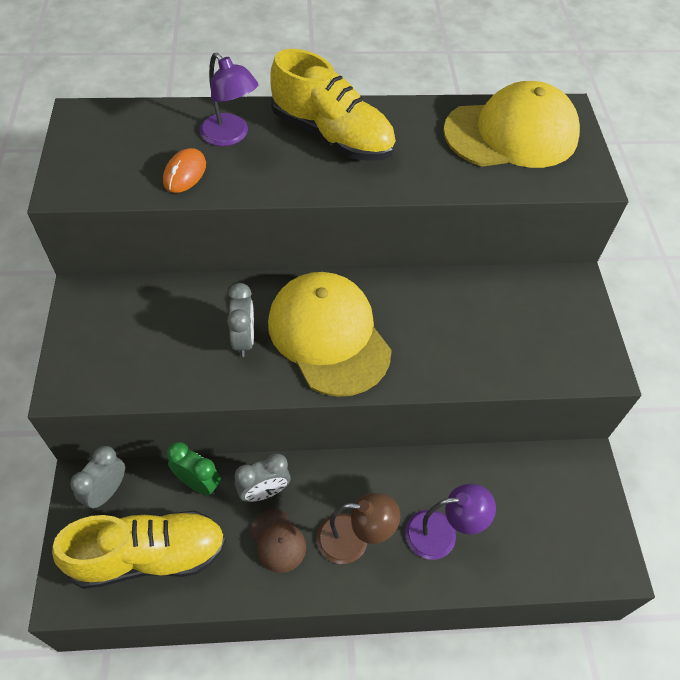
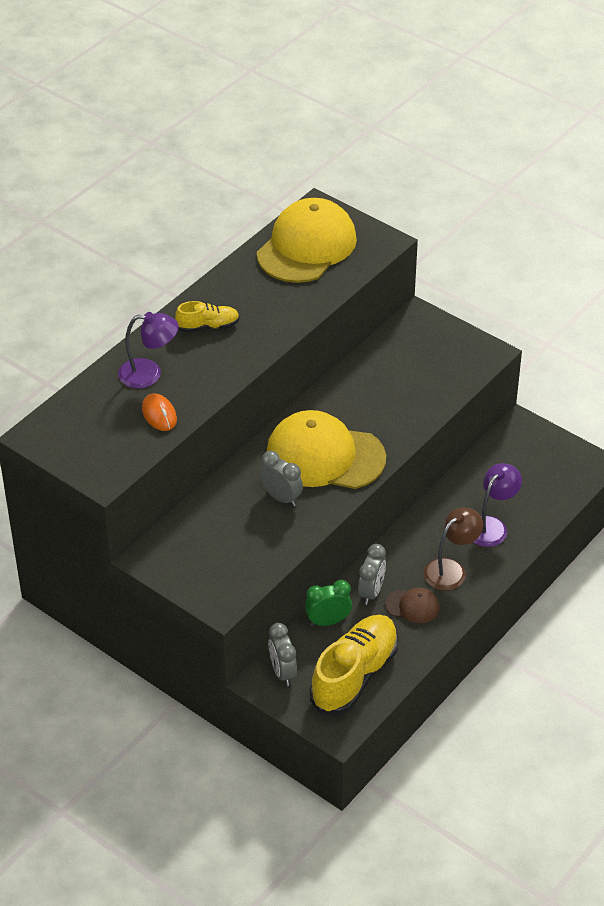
camera: 45 degrees left, 10 degrees down
yellow shoe [270,49,396,161] -> yellow shoe [175,301,240,333], size x0.51

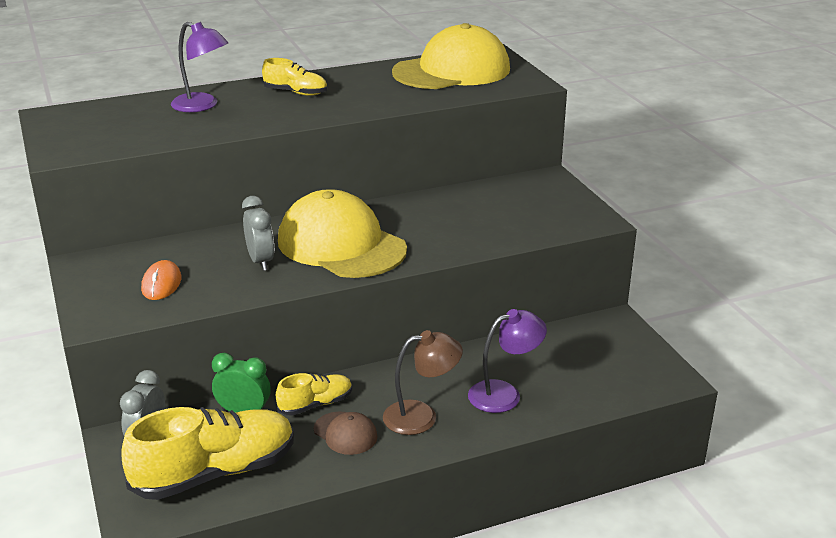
camera: 30 degrees right, 15 degrees down
orange mouse [142,393,177,431] -> orange mouse moved to [141,260,181,300]
grey clock [358,544,386,605] -> yellow shoe [276,373,352,416]

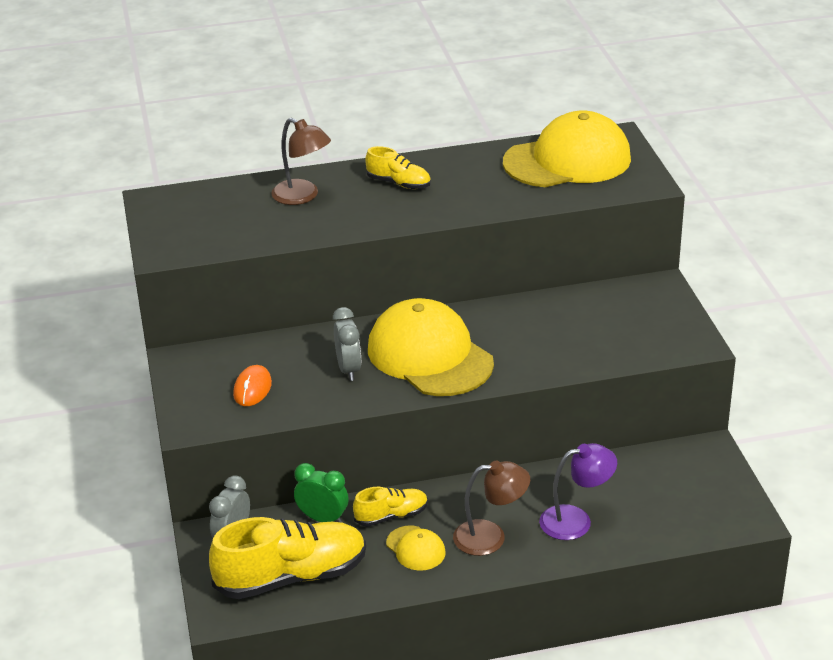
camera: 10 degrees right, 5 degrees up
purple lamp [171,22,228,112] -> brown lamp [271,118,331,205]
brown cap [314,411,378,455] -> yellow cap [386,526,446,571]

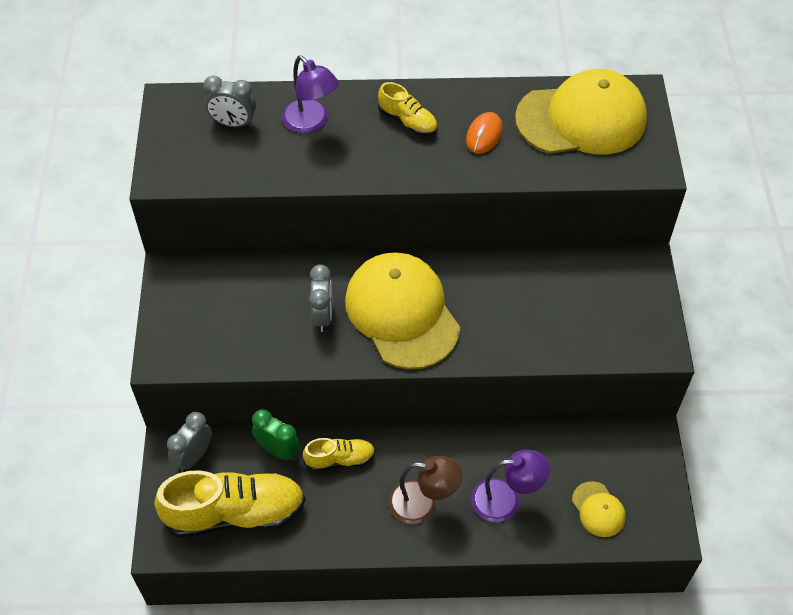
camera: 10 degrees right, 20 degrees up
orange mouse [233,365,272,406] -> orange mouse moved to [466,112,503,154]
brown lamp [271,118,331,205] -> purple lamp [282,55,339,133]
yellow cap [386,526,446,571] -> yellow cap moved to [572,481,626,537]
none -> grey clock [203,76,256,127]

